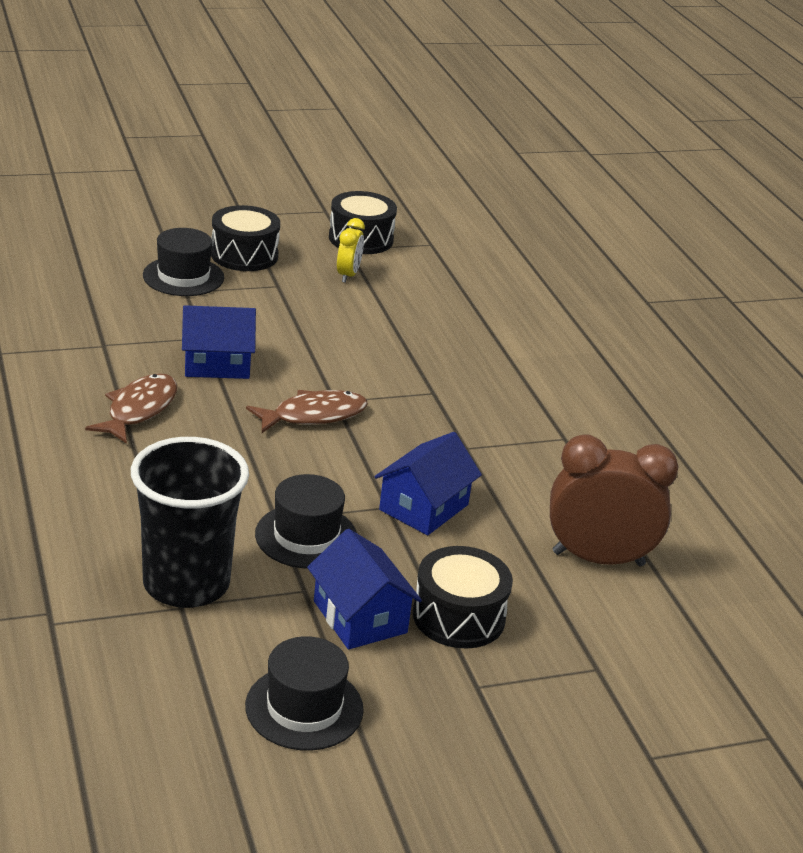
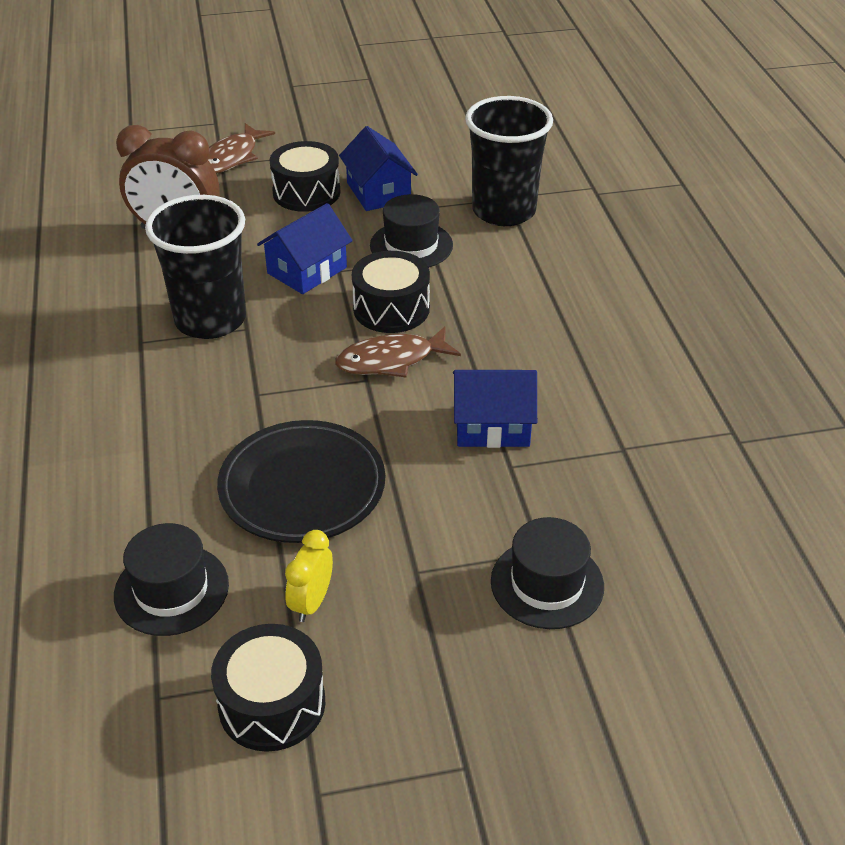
camera: 170 degrees left, 10 degrees up
brown fish [85,373,177,444] -> brown fish moved to [208,123,275,174]
black drum [211,205,280,271] -> black drum moved to [352,251,430,333]
black hat [245,636,364,750] -> black hat moved to [114,523,229,636]
none -> black cup [145,195,246,339]
none -> black plate [217,420,385,543]

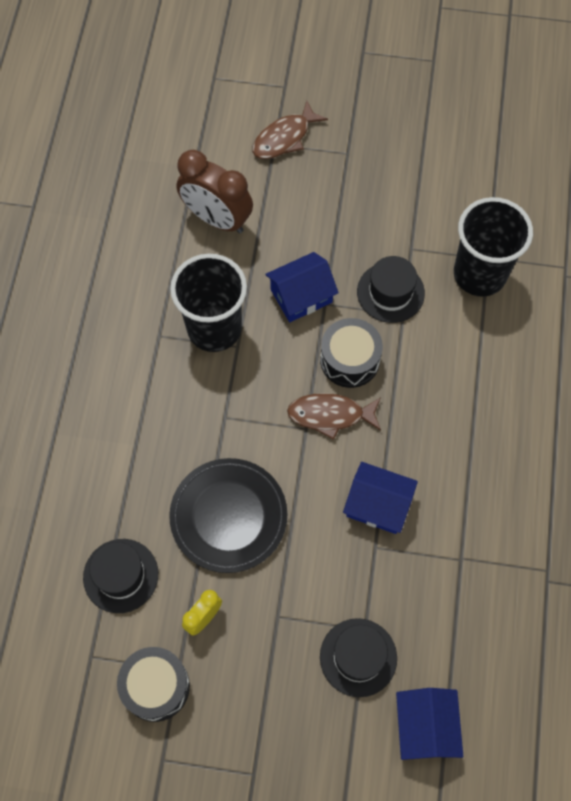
camera: 20 degrees right, 25 degrees up
black drum [269,141,340,212] -> none
blue house [339,126,418,211] -> blue house moved to [396,688,463,760]

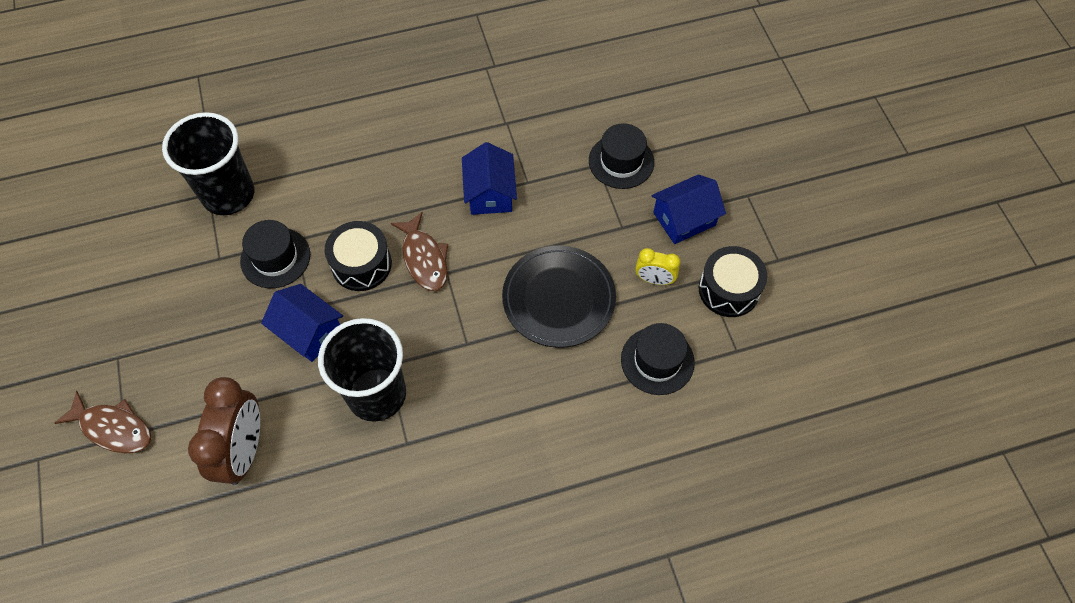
camera: 115 degrees left, 5 degrees down
blue house [396,688,463,760] -> blue house moved to [651,174,726,244]

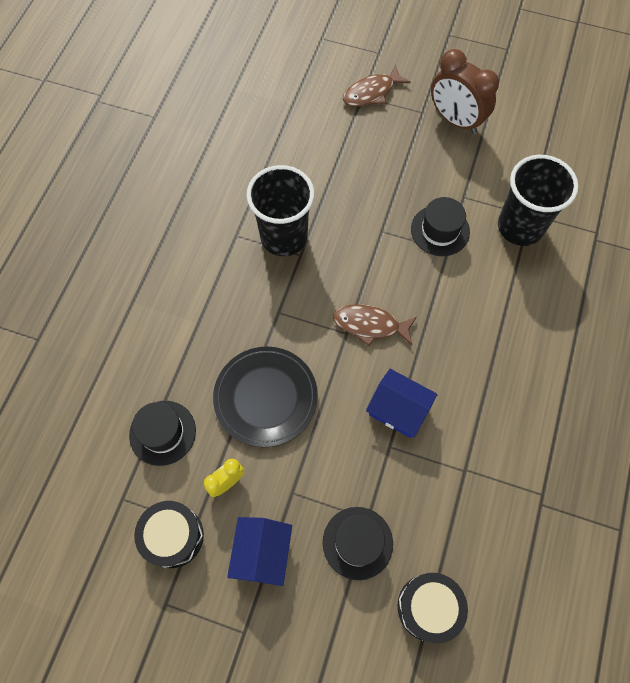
camera: 125 degrees right, 5 degrees up
brown clock [188,377,260,485] -> brown clock moved to [431,49,499,134]
blue house [261,284,343,362] -> none
black drum [325,221,392,291] -> black drum moved to [398,573,468,644]

